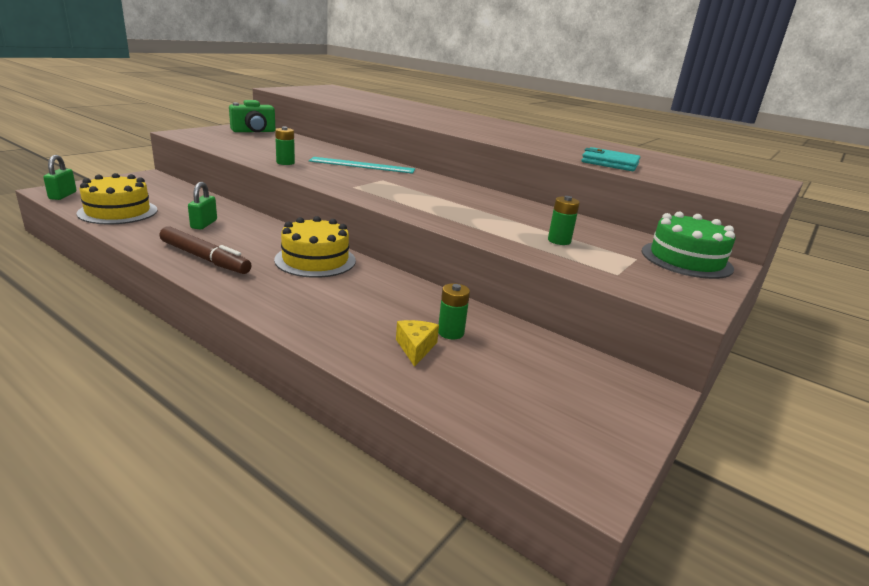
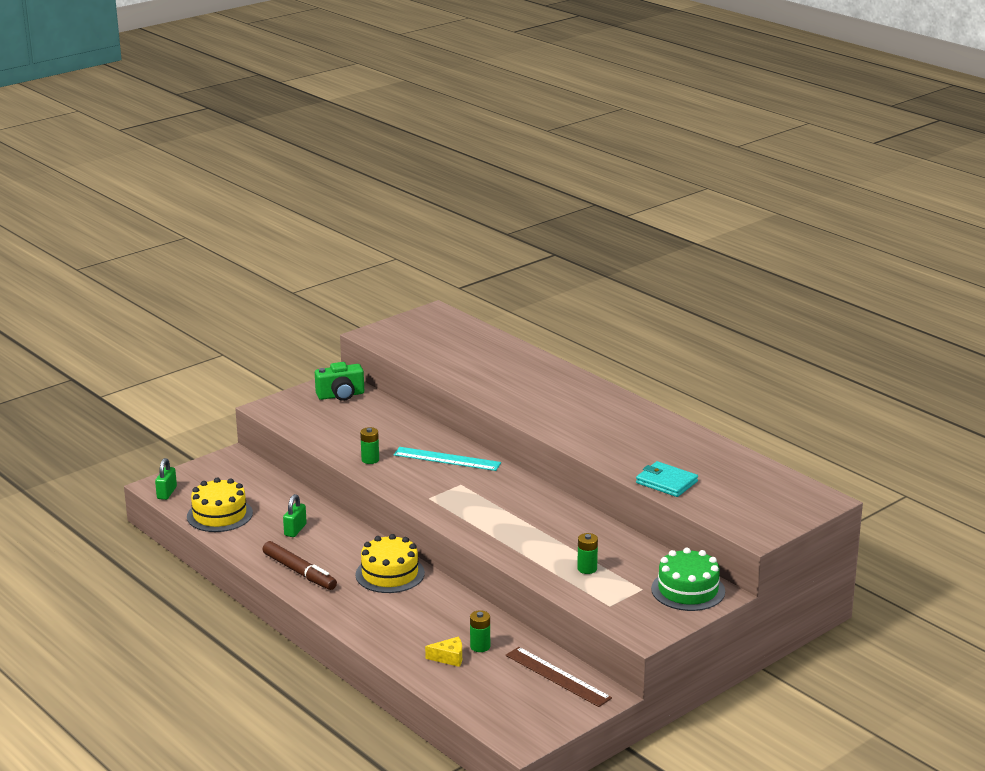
camera: 15 degrees right, 0 degrees up
yellow cheese [396,320,439,367] -> yellow cheese turned 75 degrees clockwise [425,637,462,667]
none -> brown ruler [506,647,612,707]

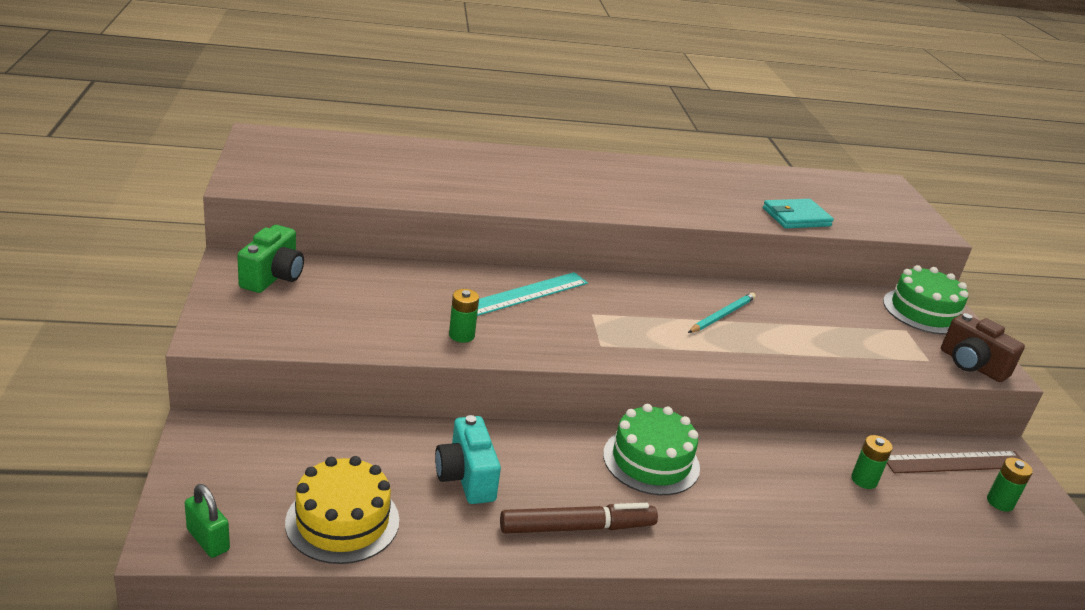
camera: 60 degrees left, 5 degrees up
green padlock [283,494,307,537] -> turquoise camera [435,415,501,504]
yellow cake [355,534,425,593] -> green cake [603,404,700,495]
yellow cheese [425,637,462,667] -> none
green battery [577,533,598,574] -> green battery moved to [987,458,1033,512]
none -> turquoise pencil [688,293,756,333]
none -> brown camera [941,313,1025,382]

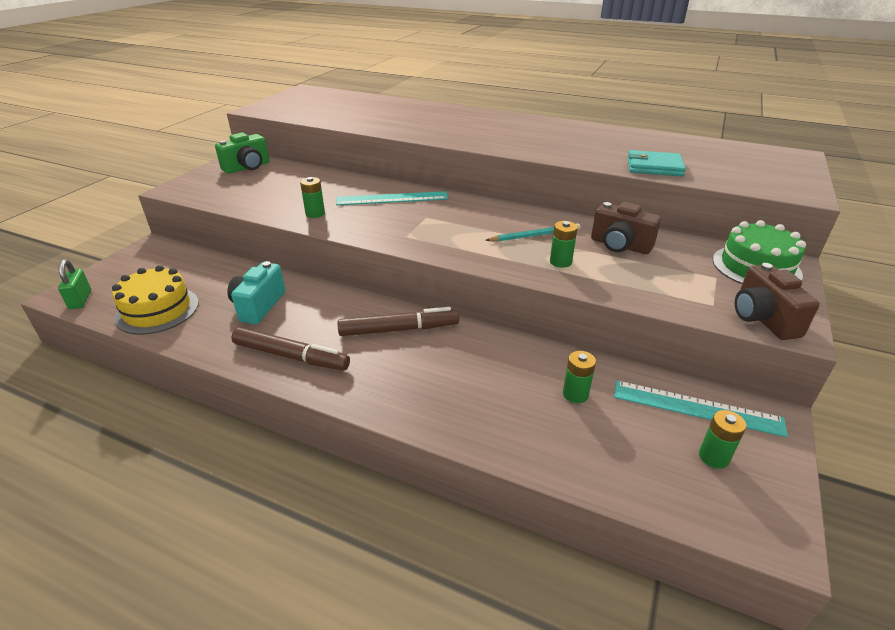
camera: 35 degrees right, 5 degrees up
green cake [603,404,700,495] -> brown marker [337,307,459,336]
brown ruler [887,451,1022,473] -> turquoise ruler [614,381,788,437]
none -> green battery [550,221,578,268]
none -> brown camera [591,202,661,254]

